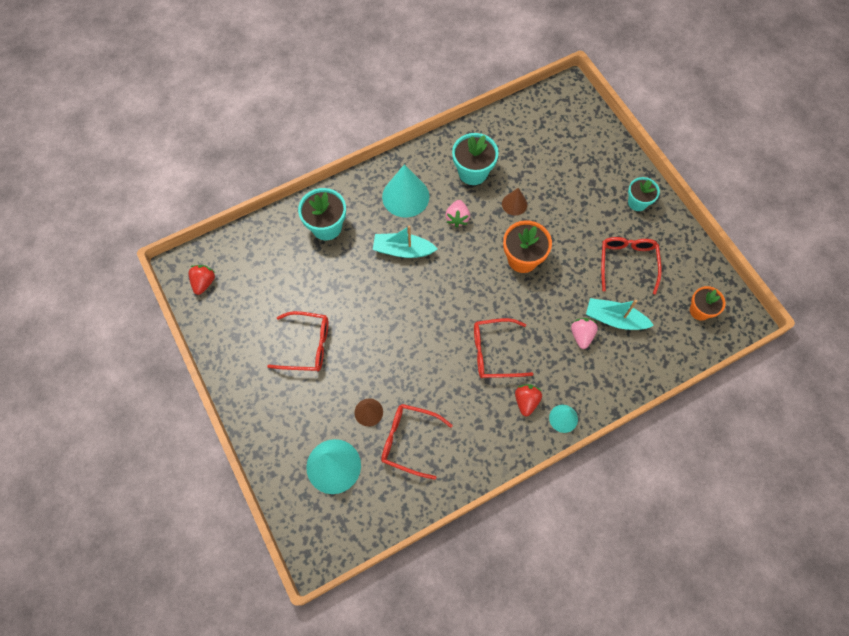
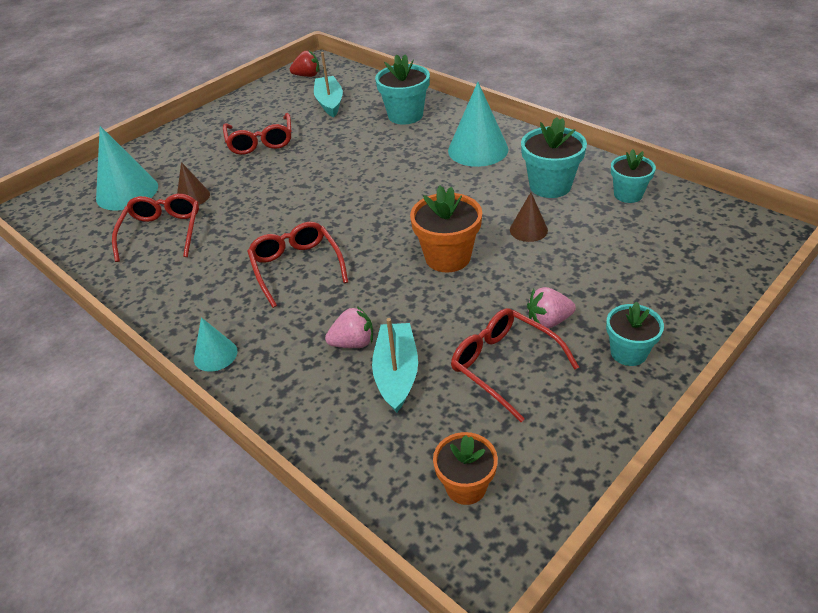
camera: 75 degrees right, 25 degrees down
turquoise boat [373,226,438,258] -> turquoise boat moved to [314,52,343,117]
pink strawberry [445,200,470,227] -> pink strawberry moved to [527,287,576,328]
red strawberry [515,384,542,417] -> none
red glasses [601,237,662,295] -> red glasses turned 120 degrees counterclockwise [451,308,579,422]
none -> turquoise flower pot [611,149,656,203]

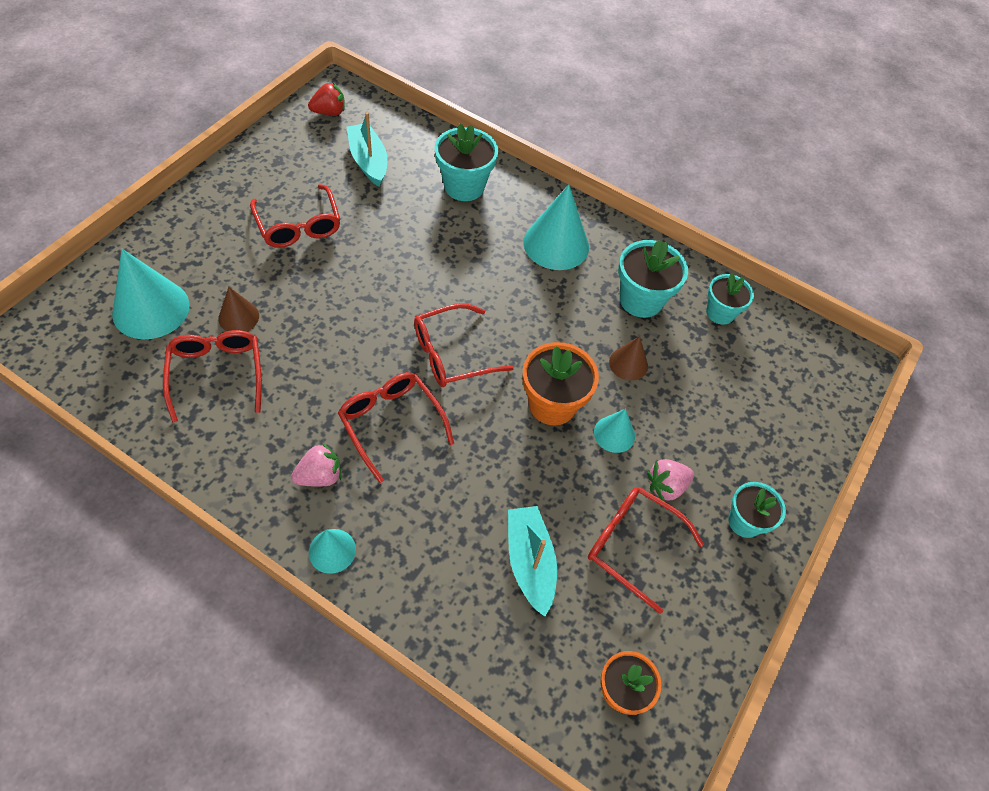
camera: 20 degrees left, 15 degrees up
pink strawberry [325,306,373,348] -> pink strawberry moved to [291,443,341,487]
none -> red glasses [414,303,514,387]
none -> turquoise cone [594,409,635,453]

